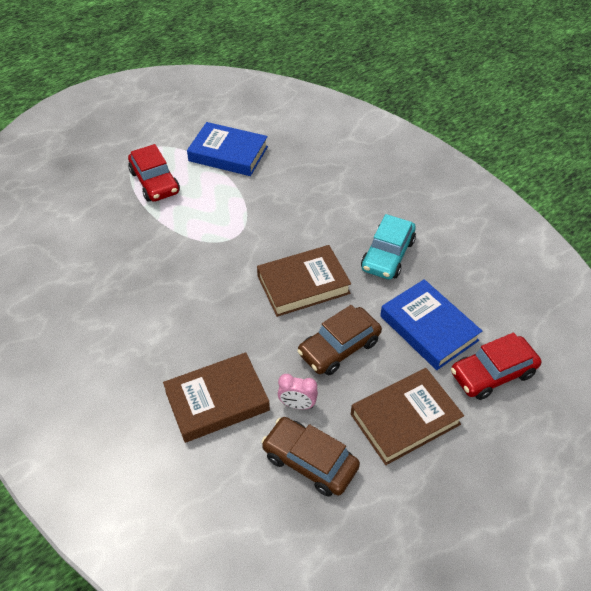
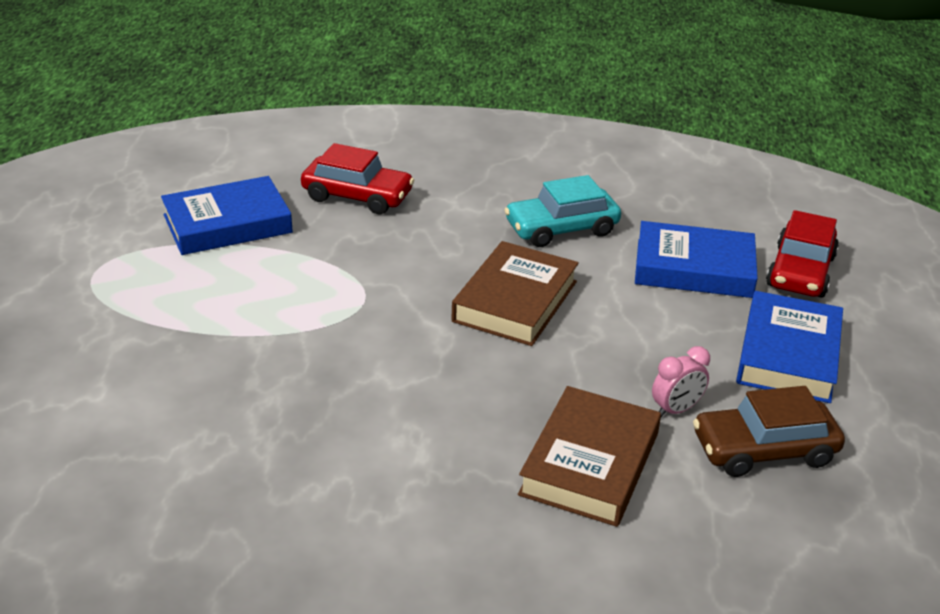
camera: 45 degrees left, 15 degrees down
red car [128,144,180,202] -> red car moved to [301,143,414,214]
brown car [297,305,382,375] -> none
brown book [351,368,464,465] -> blue book [736,291,843,403]
turquoise car [361,214,416,280] -> turquoise car turned 90 degrees clockwise [504,175,621,247]

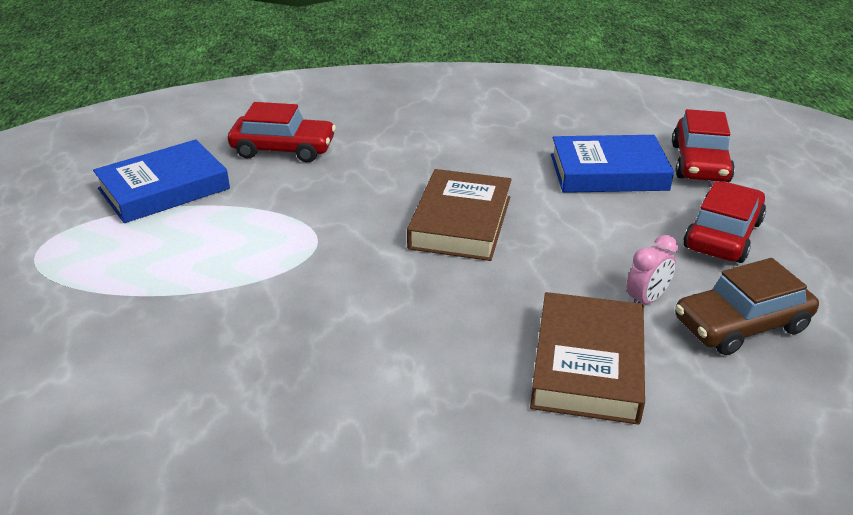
camera: 10 degrees left, 0 degrees up
turquoise car [504,175,621,247] -> none
blue book [736,291,843,403] -> red car [683,181,766,263]

